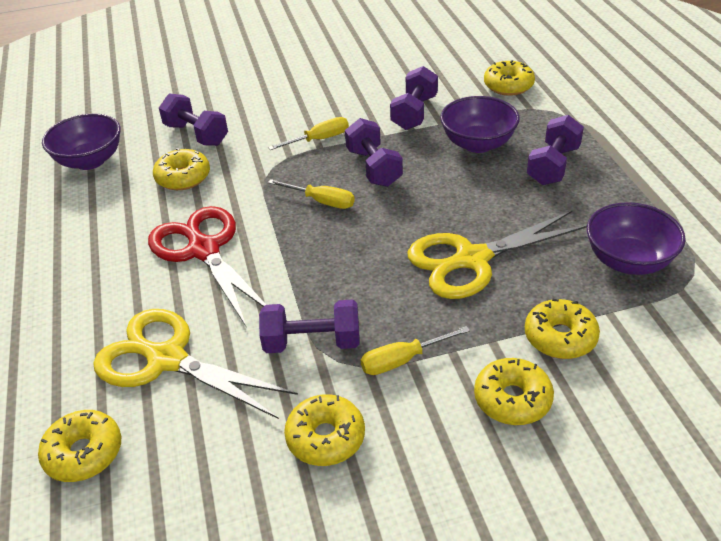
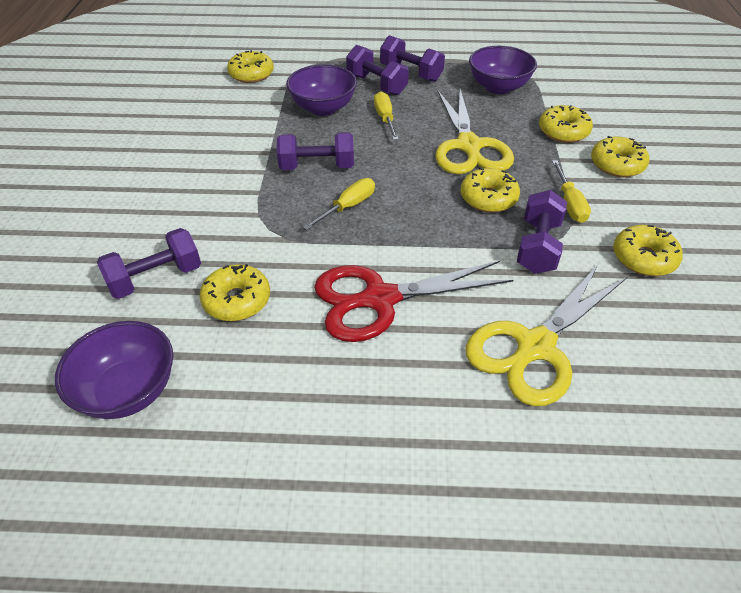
camera: 75 degrees left, 5 degrees up
yellow donut [38,410,121,482] -> yellow donut moved to [461,167,520,213]
yellow screwdriver [268,117,349,150] -> yellow screwdriver moved to [374,91,399,140]
purple dumbbell [390,66,438,130] -> purple dumbbell moved to [380,35,445,82]

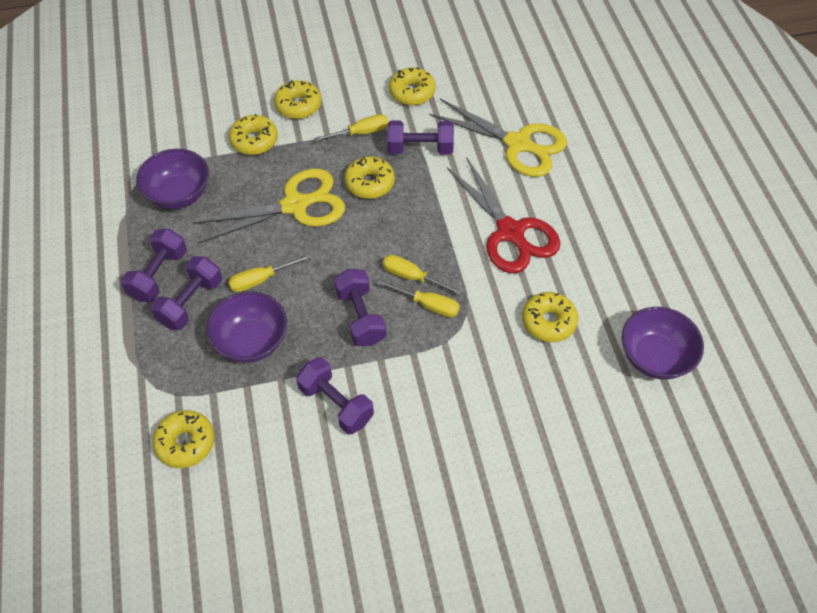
camera: 105 degrees left, 10 degrees up
purple dumbbell [97,228,201,299] -> purple dumbbell moved to [296,357,374,434]
none -> yellow screwdriver [377,280,460,318]

